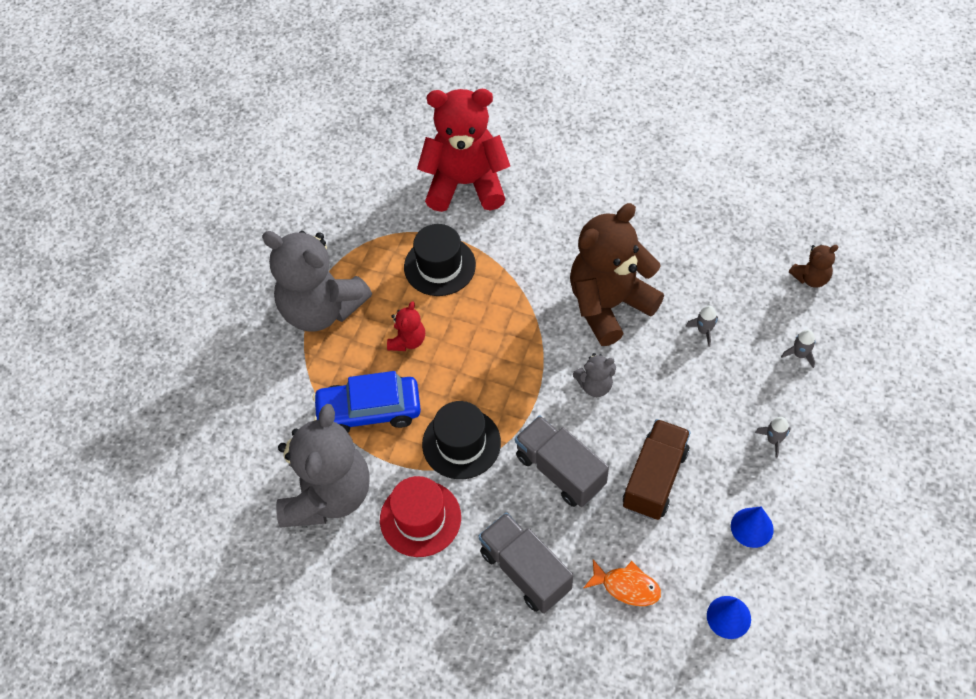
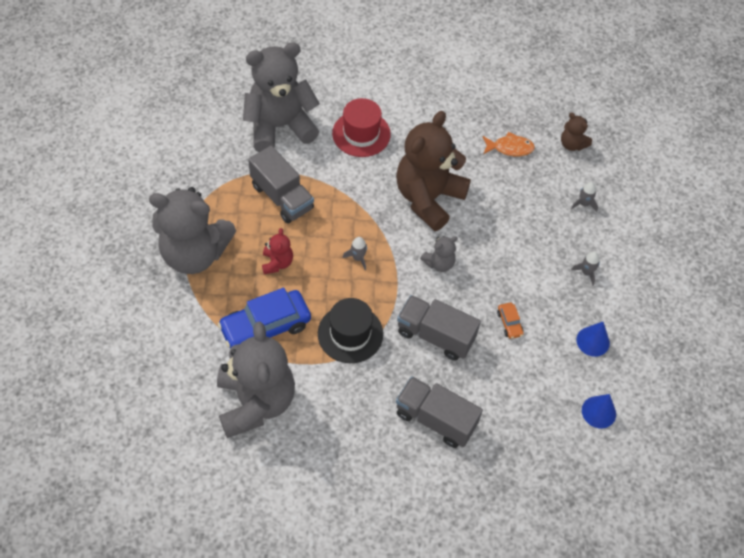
camera: 25 degrees left, 0 degrees up
red hat [380,476,461,557] -> red hat moved to [332,98,391,157]
black hat [404,224,476,296] -> grey truck [248,145,314,224]
red teddy bear [417,89,510,212] -> grey teddy bear [243,42,320,152]
orange fish [584,559,661,606] -> orange fish moved to [483,132,535,157]
brown truck [623,419,691,520] -> orange car [497,303,524,339]
grey rocket [686,305,718,347] -> grey rocket moved to [343,237,367,270]
brown teddy bear [789,244,838,288] -> brown teddy bear turned 90 degrees clockwise [561,113,592,151]

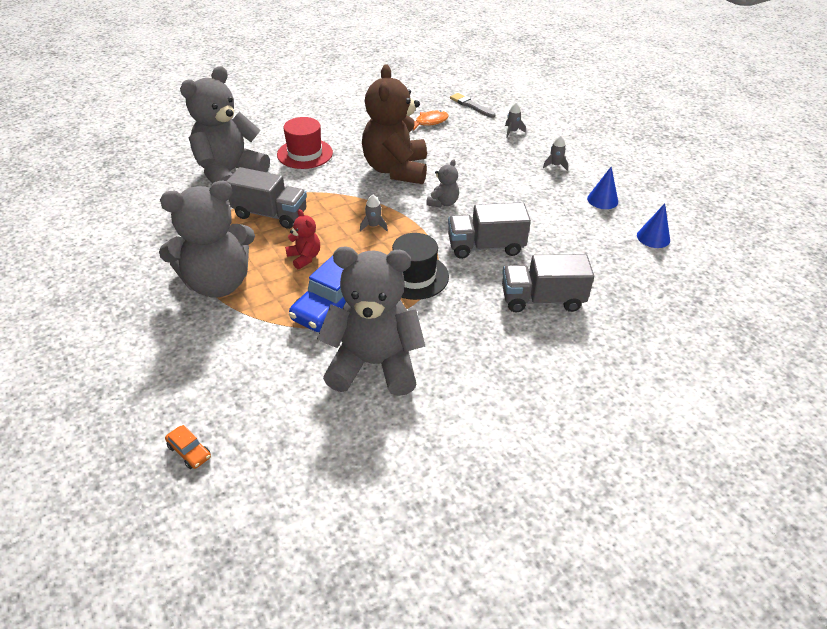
camera: 30 degrees left, 15 degrees down
grey teddy bear [217,321,295,438] -> grey teddy bear turned 45 degrees counterclockwise [317,246,425,396]
orange car [497,303,524,339] -> orange car moved to [165,425,211,469]
brown teddy bear [561,113,592,151] -> grey brush [450,93,495,118]

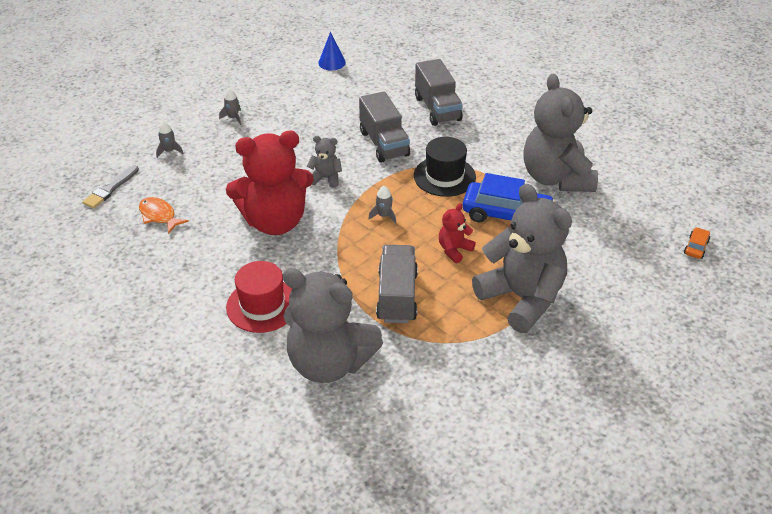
camera: 105 degrees left, 0 degrees up
brown teddy bear [362,64,427,184] -> red teddy bear [226,131,314,235]
blue cone [587,167,618,209] -> none

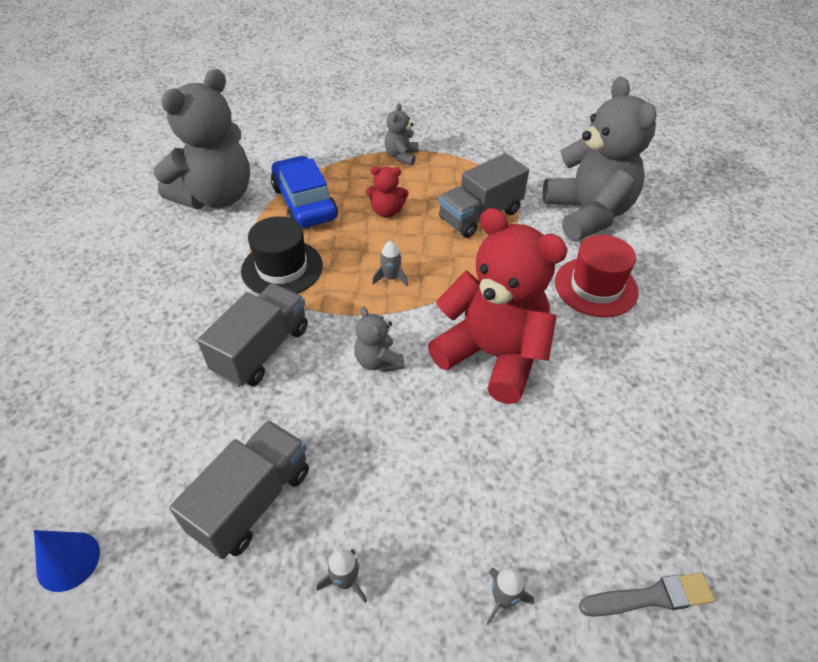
camera: 130 degrees left, 5 degrees up
orange fish [139,197,189,234] -> none
grey truck [415,59,463,126] -> grey truck moved to [169,420,309,559]
grey teddy bear [472,184,572,333] -> grey teddy bear [385,103,419,165], size x0.44
orange car [684,227,710,259] -> none

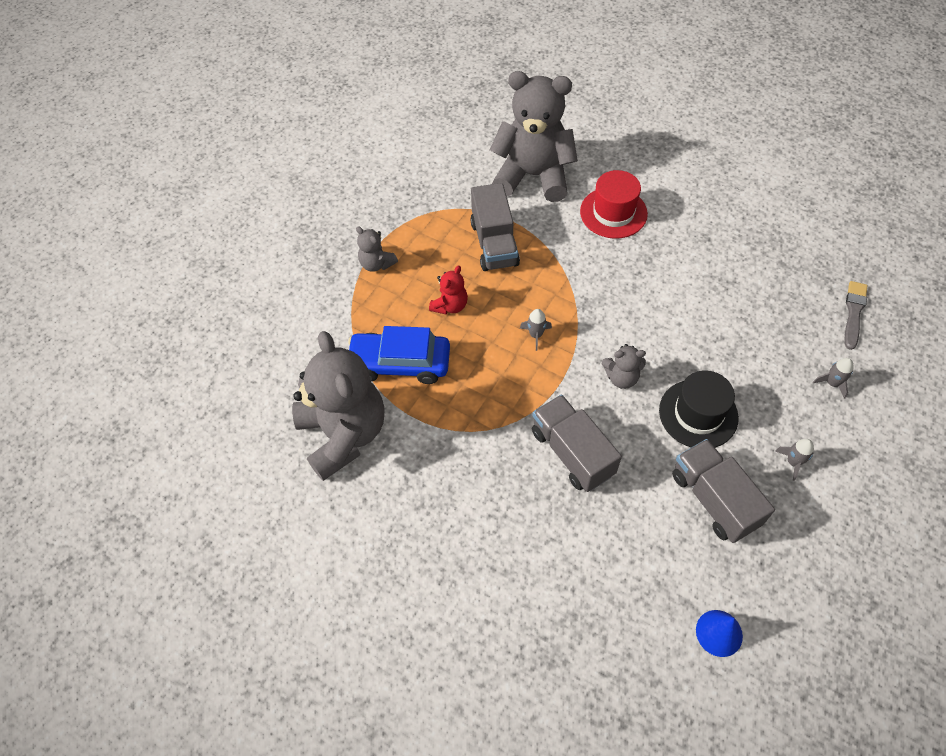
camera: 60 degrees left, 10 degrees up
black hat [241,216,323,294] -> black hat moved to [659,371,739,448]
red teddy bear [428,208,568,404] -> none

